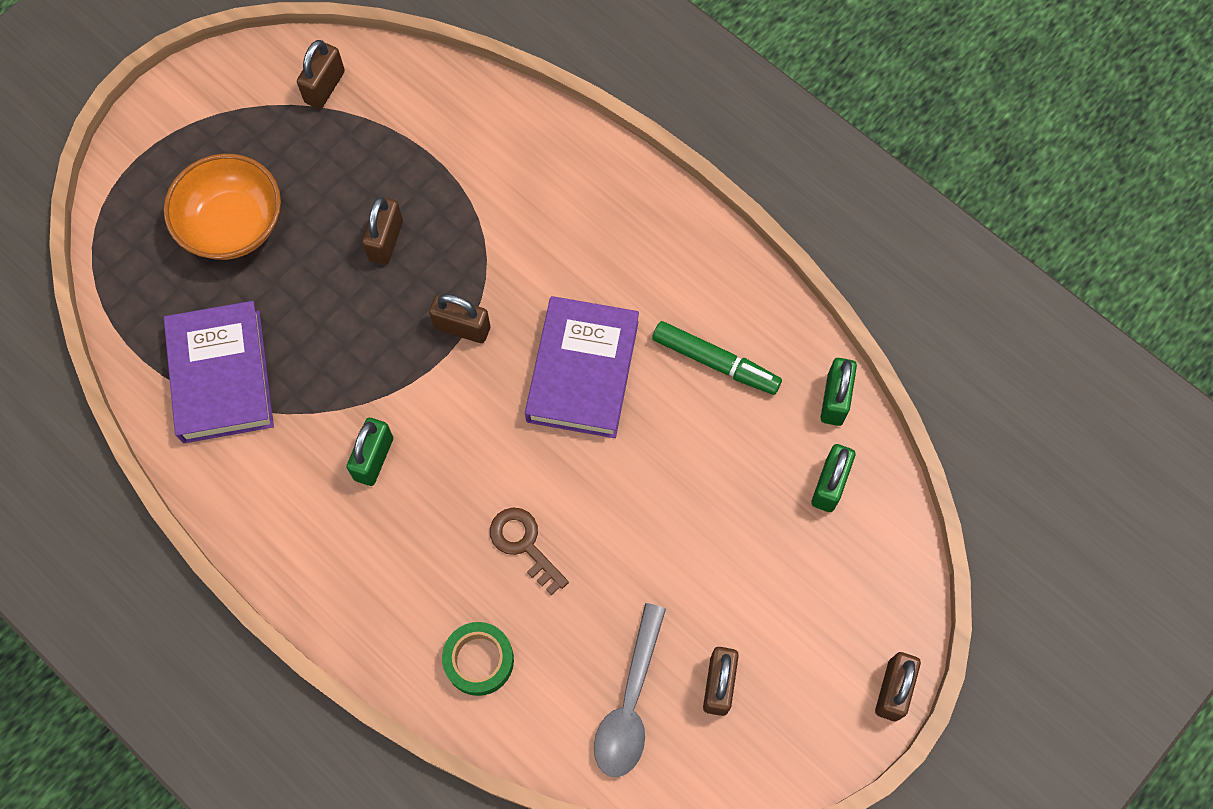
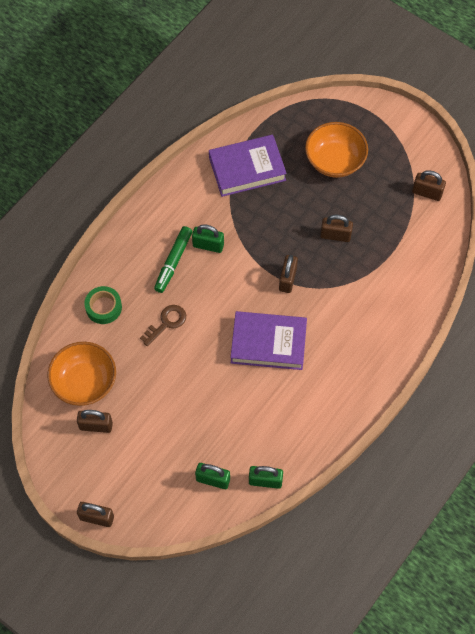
camera: 85 degrees right, 5 degrees down
grey spoon [594,603,666,777] -> orange bowl [48,342,116,406]
green marker [652,321,782,395] -> green marker moved to [154,226,192,293]

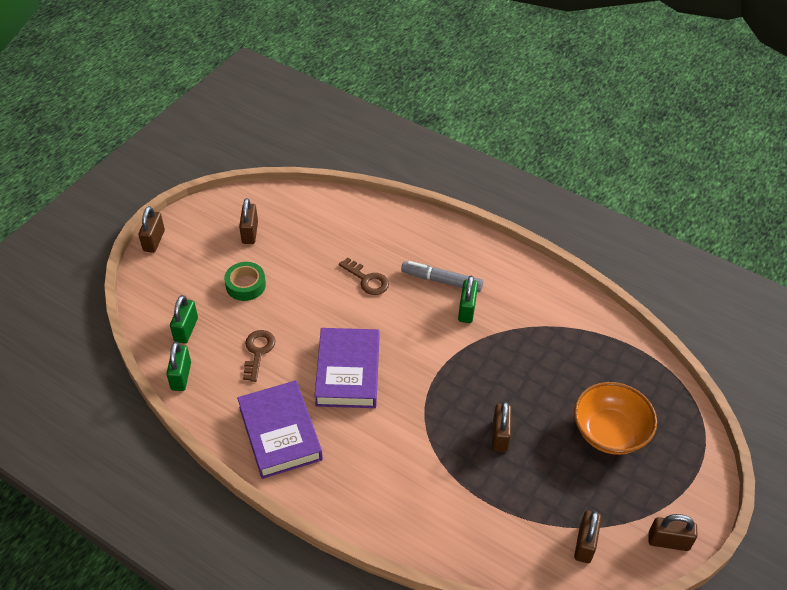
camera: 85 degrees right, 15 degrees down
orange bowl [48,342,116,406] -> none
green tape [84,286,122,324] -> green tape moved to [224,262,266,301]
green marker [154,226,192,293] -> grey marker [401,261,483,292]
purple book [209,135,287,197] -> purple book moved to [237,380,323,479]
brown padlock [279,255,298,293] -> brown padlock moved to [648,514,698,551]
none -> brown key [243,330,275,382]

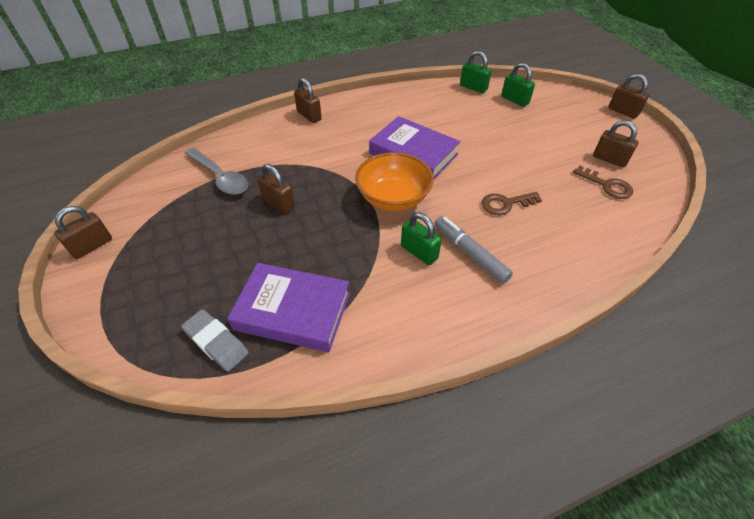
camera: 125 degrees right, 0 degrees up
green tape [224,262,266,301] -> none
purple book [237,380,323,479] -> purple book moved to [227,263,350,352]
brown key [243,330,275,382] -> brown key moved to [573,166,633,199]
grey marker [401,261,483,292] -> grey marker turned 90 degrees counterclockwise [434,216,513,284]
orange bowl [574,382,657,455] -> orange bowl moved to [355,152,434,211]
brown padlock [574,510,602,563] -> brown padlock moved to [294,78,322,123]
none -> grey eraser [181,309,249,372]
none -> grey spoon [185,148,248,195]

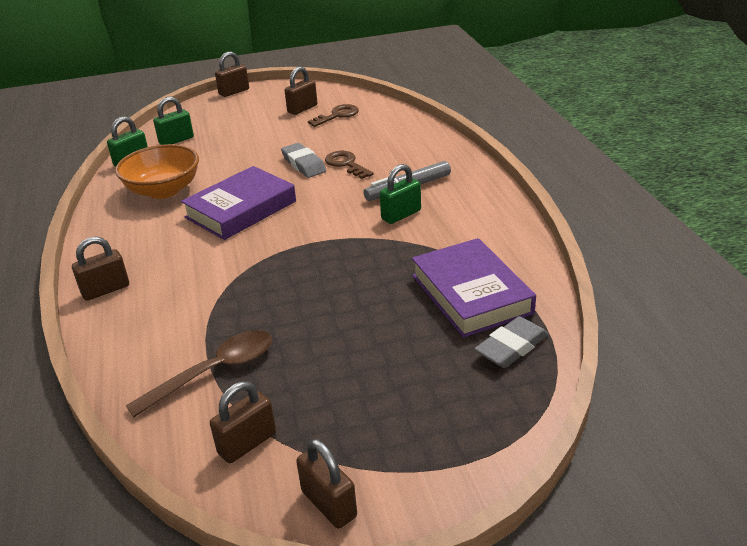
camera: 80 degrees left, 15 degrees down
grey spoon [185,148,248,195] -> brown spoon [126,330,272,417]
purple book [227,263,350,352] -> purple book turned 45 degrees counterclockwise [412,238,536,338]
brown padlock [257,164,295,214] -> brown padlock moved to [210,381,276,463]
orange bowl [355,152,434,211] -> orange bowl moved to [115,144,199,199]
brown key [482,192,542,215] -> brown key turned 150 degrees clockwise [325,151,374,179]
none -> grey eraser [281,143,326,178]

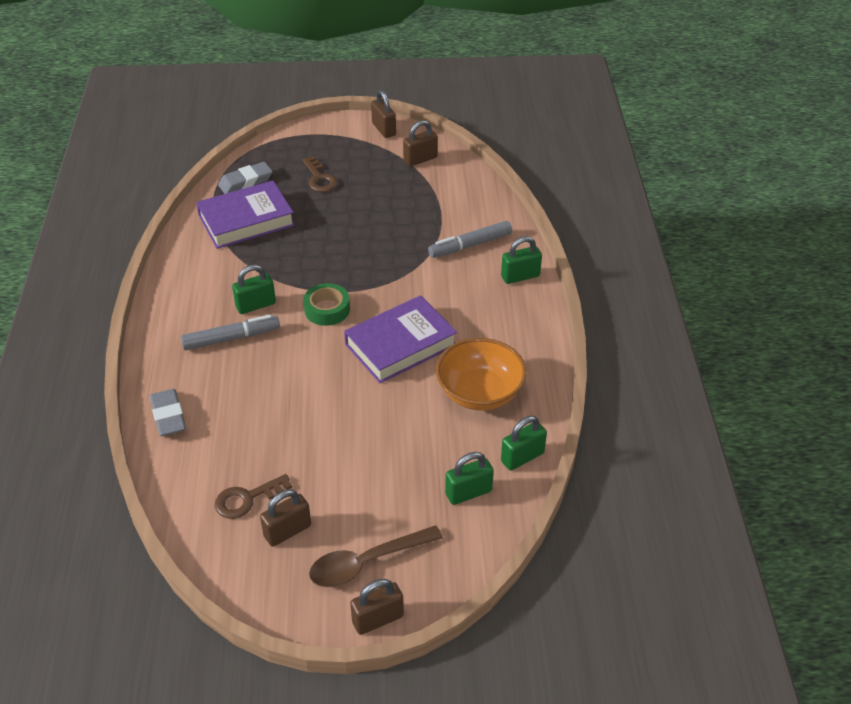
camera: 170 degrees left, 10 degrees up
brown padlock [72,236,129,301] -> green padlock [501,236,542,284]
brown spoon [126,330,272,417] -> brown spoon moved to [309,525,443,587]
grey eraser [281,143,326,178] -> grey eraser moved to [150,389,186,436]
brown key [325,151,374,179] -> brown key moved to [302,156,338,192]
purple book [412,238,536,338] -> purple book turned 75 degrees clockwise [196,180,295,249]
none -> green tape [303,283,350,326]
none -> grey marker [428,221,512,258]

